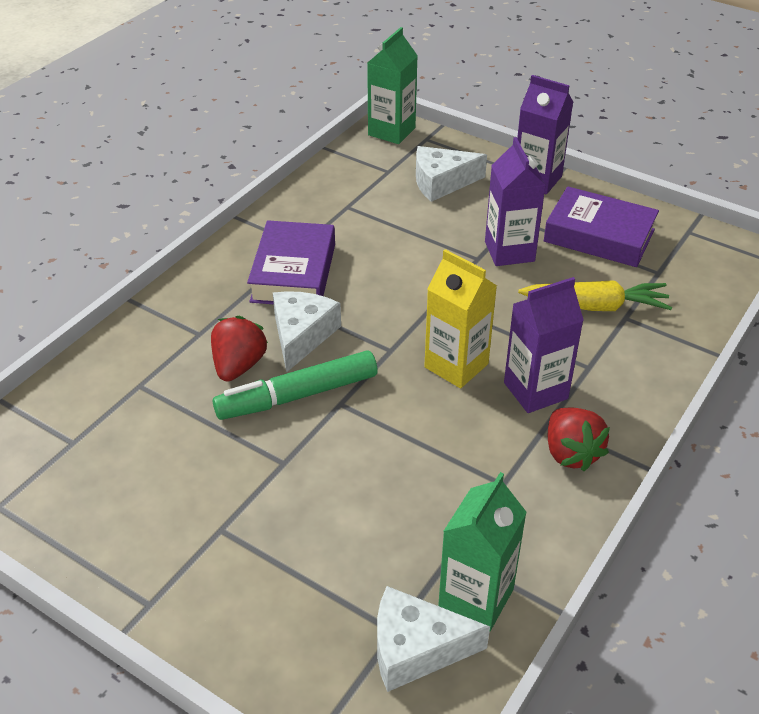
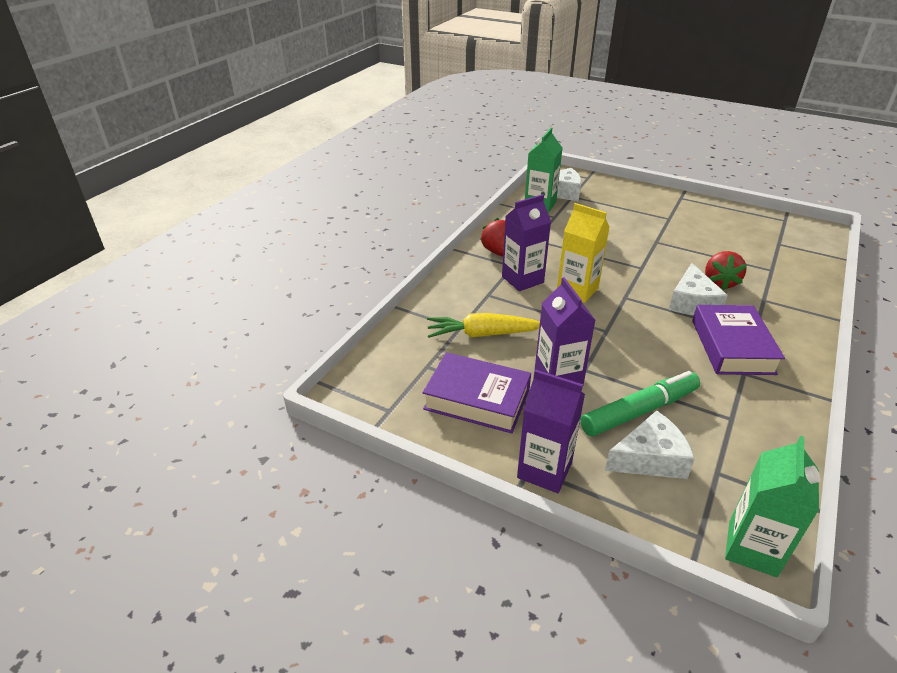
camera: 175 degrees right, 5 degrees down
green marker [213,350,378,420] -> green marker moved to [580,371,700,437]

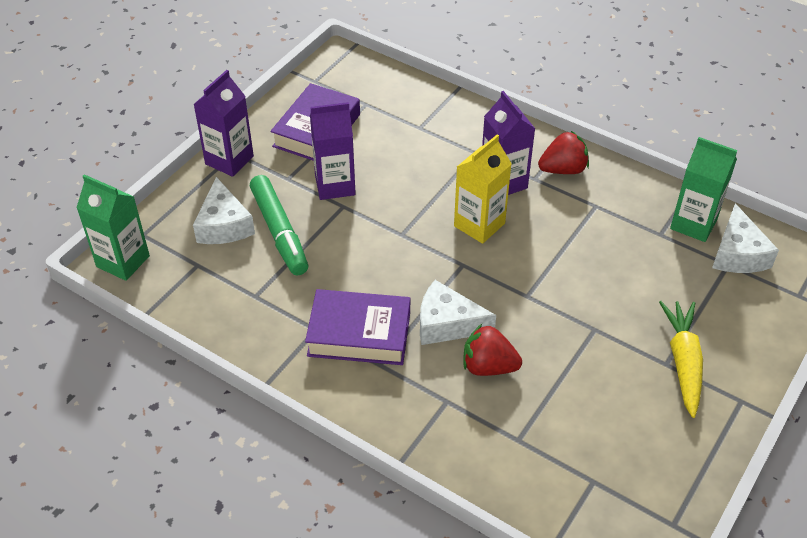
camera: 95 degrees right, 10 degrees up
yellow carrot [427,313,540,338] -> yellow carrot moved to [659,301,703,418]

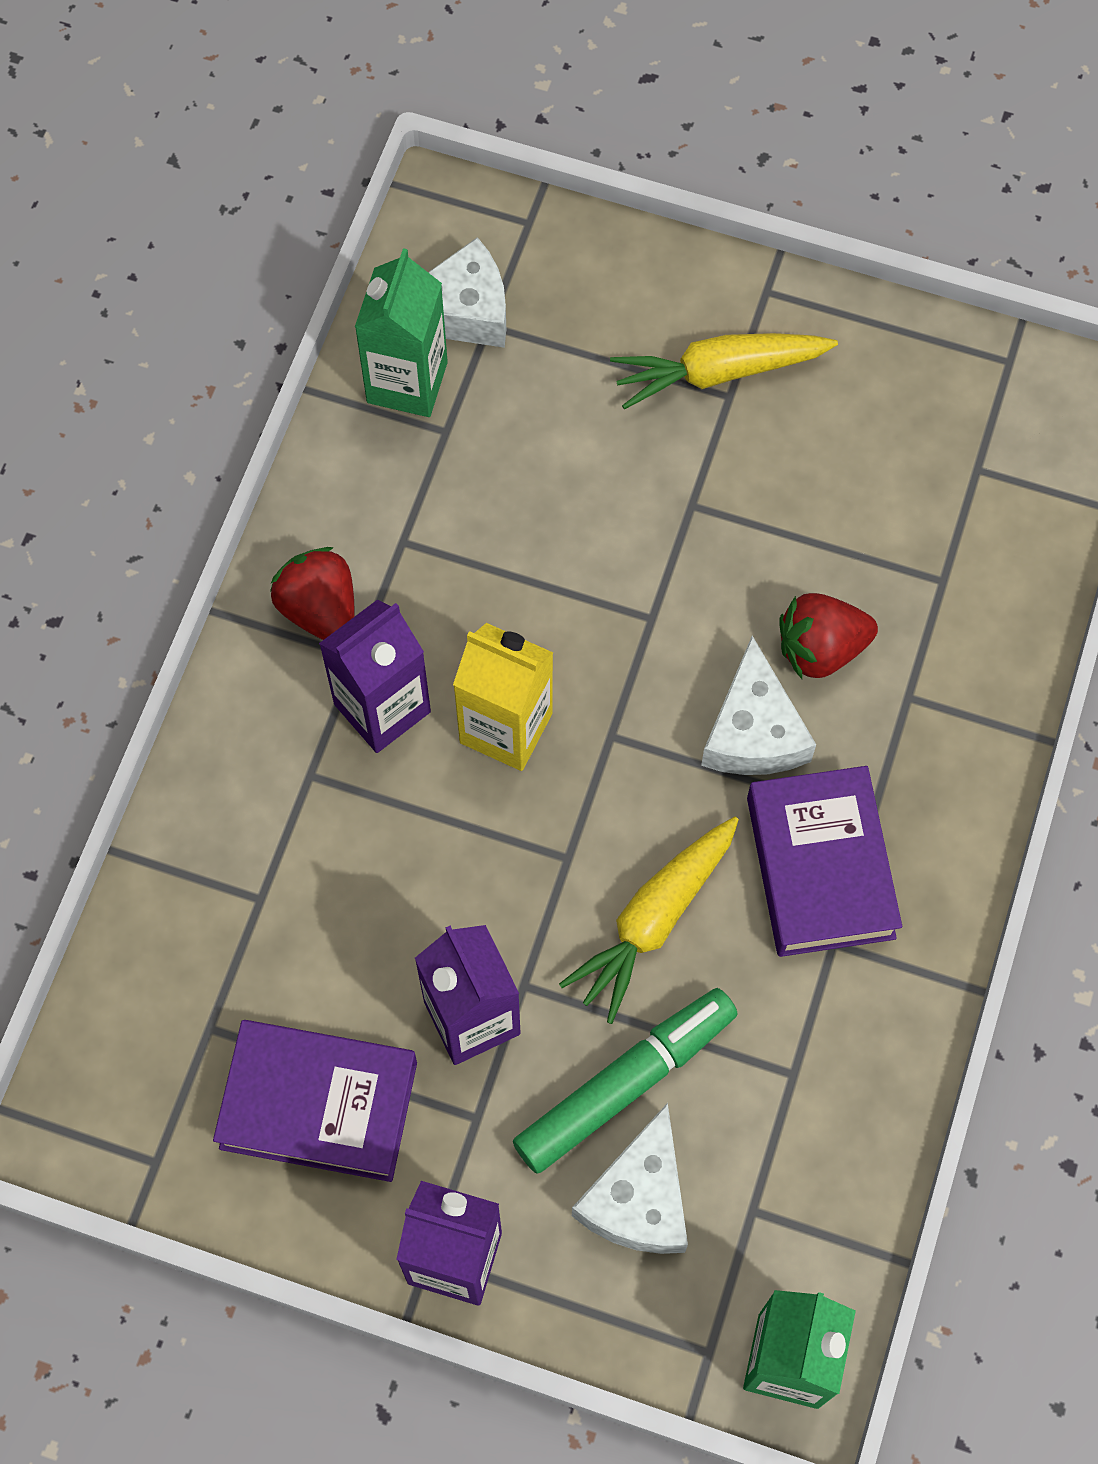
camera: 105 degrees left, 20 degrees up
white cheese [193,177,255,244] -> white cheese turned 135 degrees clockwise [572,1103,688,1254]
red strawberry [463,324,522,376] -> red strawberry turned 75 degrees clockwise [779,593,878,679]
none -> yellow carrot [559,816,739,1024]

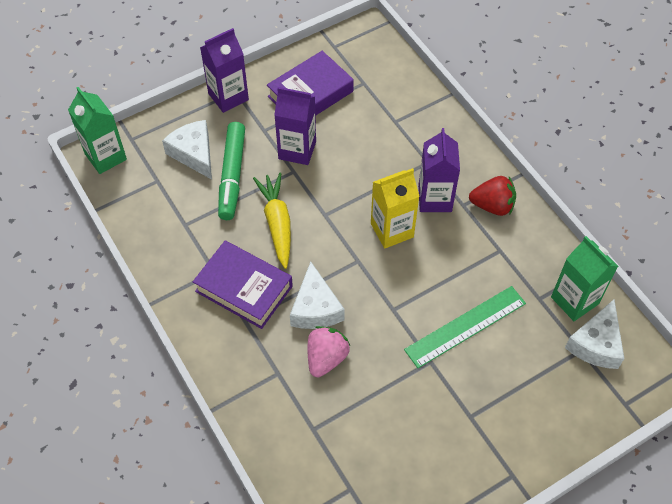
camera: 130 degrees right, 10 degrees down
yellow carrot [610,333,838,409] -> none
white cheese [701,636,816,775] -> white cheese turned 135 degrees counterclockwise [290,261,345,329]
red strawberry [779,593,878,679] -> pink strawberry [308,326,350,377]
none -> green ruler [404,286,526,368]

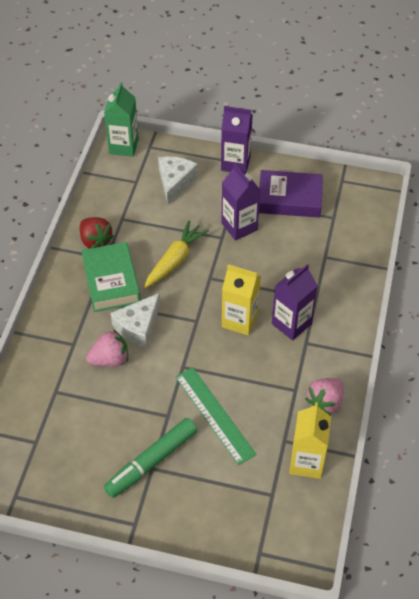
camera: 45 degrees right, 5 degrees down
purple book [193,240,293,329] -> green book [81,242,141,312]
green marker [218,122,245,220] -> green marker moved to [104,418,197,498]
green ruler [404,286,526,368] -> green ruler turned 45 degrees clockwise [175,367,257,465]
red strawberry [469,176,516,216] -> red strawberry moved to [80,217,114,249]
green carton [551,236,618,321] -> yellow carton [289,402,331,479]
white cheese [565,300,624,369] -> none
none -> pink strawberry [305,378,344,416]

